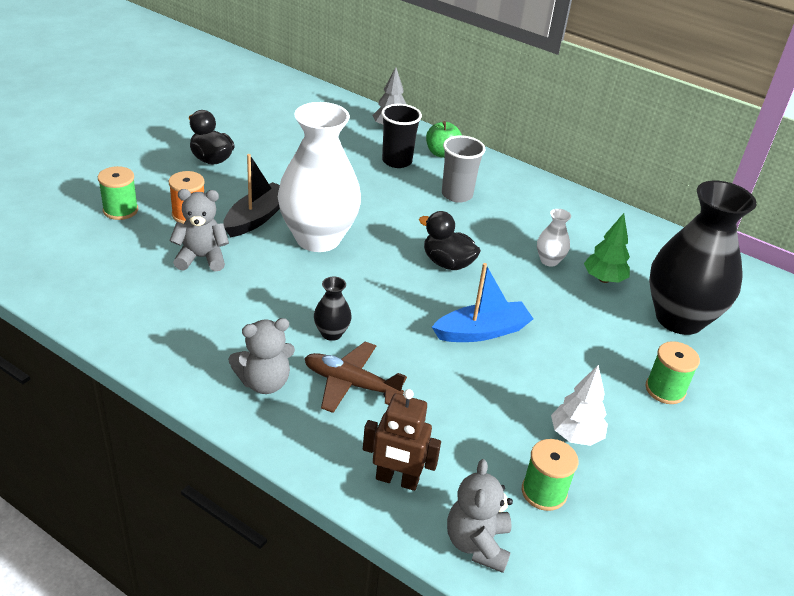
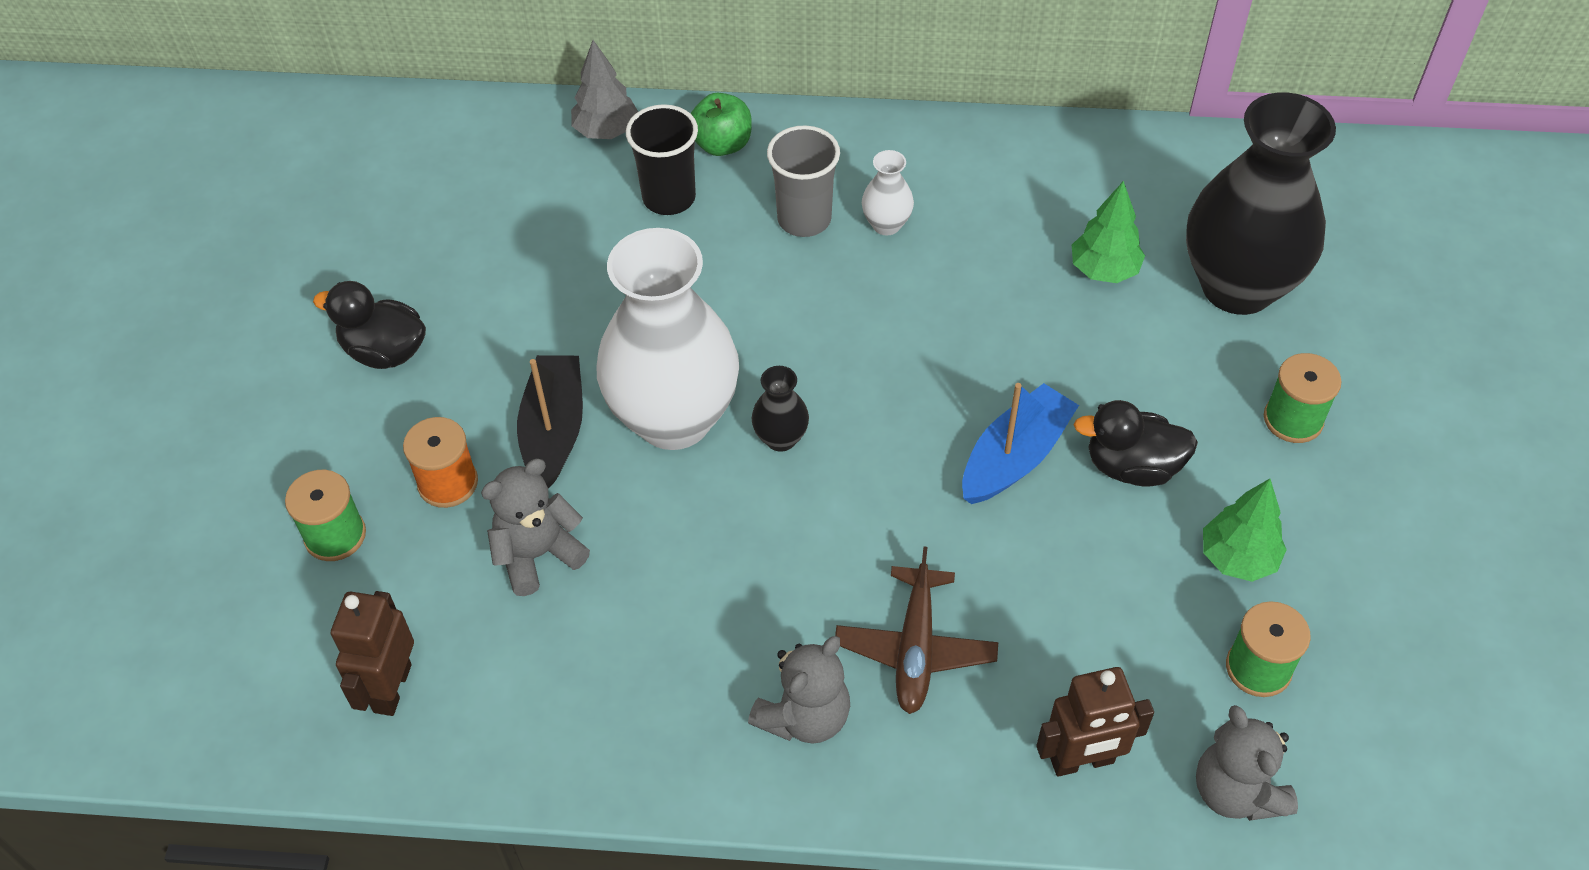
camera: 25 degrees left, 15 degrees up
brown plane [305,341,407,413] -> brown plane turned 75 degrees counterclockwise [835,546,998,714]
black vase [314,277,352,341] -> black vase moved to [752,366,809,452]
black duck [419,211,481,270] -> black duck moved to [1074,400,1198,487]
white vase [537,209,571,267] -> white vase moved to [862,150,914,236]
white tree [551,365,608,446] -> green tree [1203,479,1287,582]
none -> brown robot [331,591,414,716]

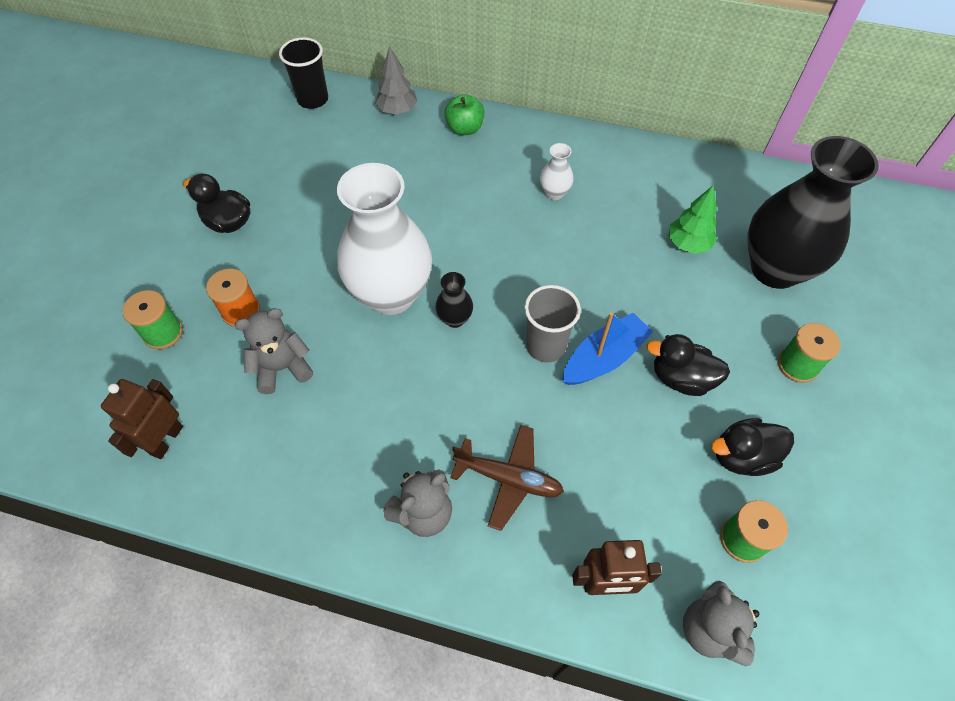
camera: 10 degrees right, 5 degrees up
black boat [517,355,583,489] -> none
black cup [626,104,698,215] -> black cup moved to [279,37,328,109]
grey cup [767,125,840,237] -> grey cup moved to [524,285,581,362]
brown plane [835,546,998,714] -> brown plane turned 90 degrees counterclockwise [450,425,564,531]
green tree [1203,479,1287,582] -> black duck [711,418,794,476]

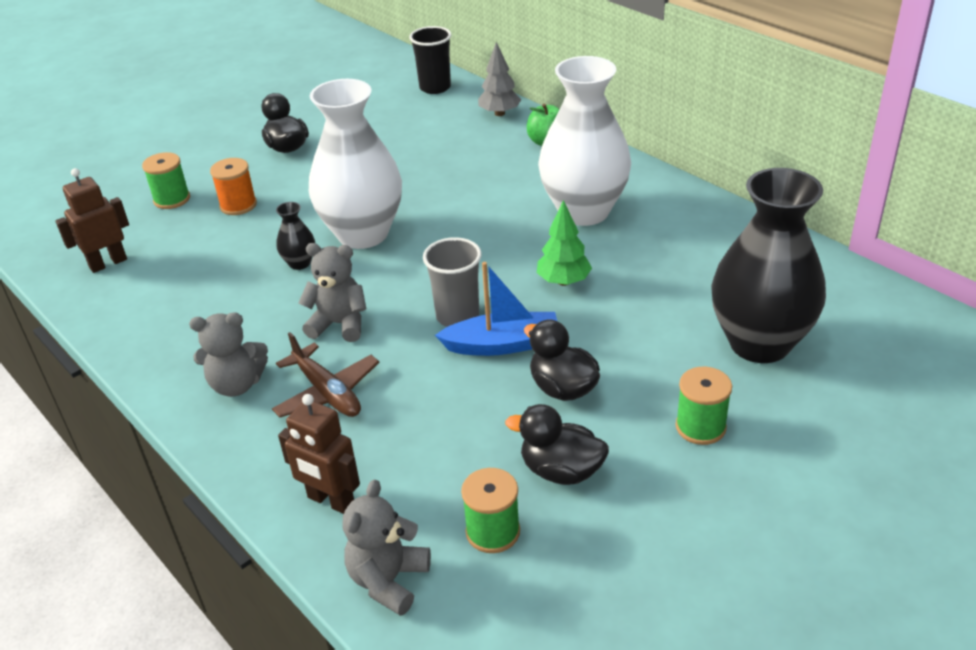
camera: 35 degrees right, 20 degrees down
grey teddy bear [235,308,313,394] -> grey teddy bear moved to [298,243,366,342]
black vase [435,272,473,328] -> black vase moved to [276,202,315,270]
white vase [540,143,573,200] -> white vase [538,56,631,226], size x2.45
green tree [668,185,717,254] -> green tree moved to [537,200,592,286]

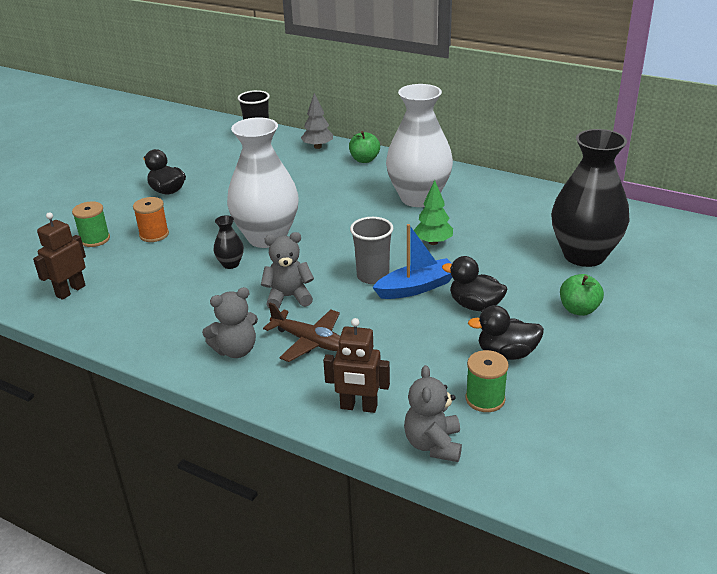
camera: 20 degrees left, 5 degrees down
green spool [676,367,732,445] -> green apple [560,274,604,316]

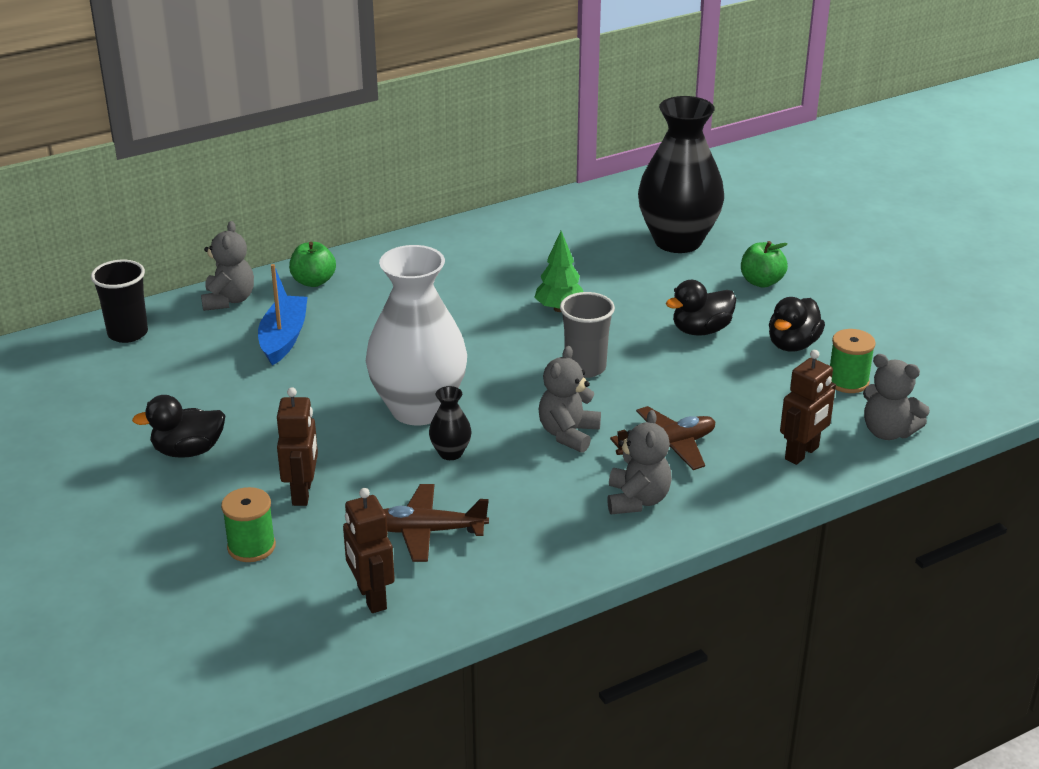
camera: 60 degrees left, 0 degrees up
orange spool [133,197,169,242] -> brown robot [277,387,318,506]
grey tree [301,93,333,149] -> grey teddy bear [201,221,254,311]
blue boat [372,224,452,299] -> blue boat moved to [258,264,308,365]
white vase [386,84,453,207] -> none
none -> brown plane [383,484,489,562]

